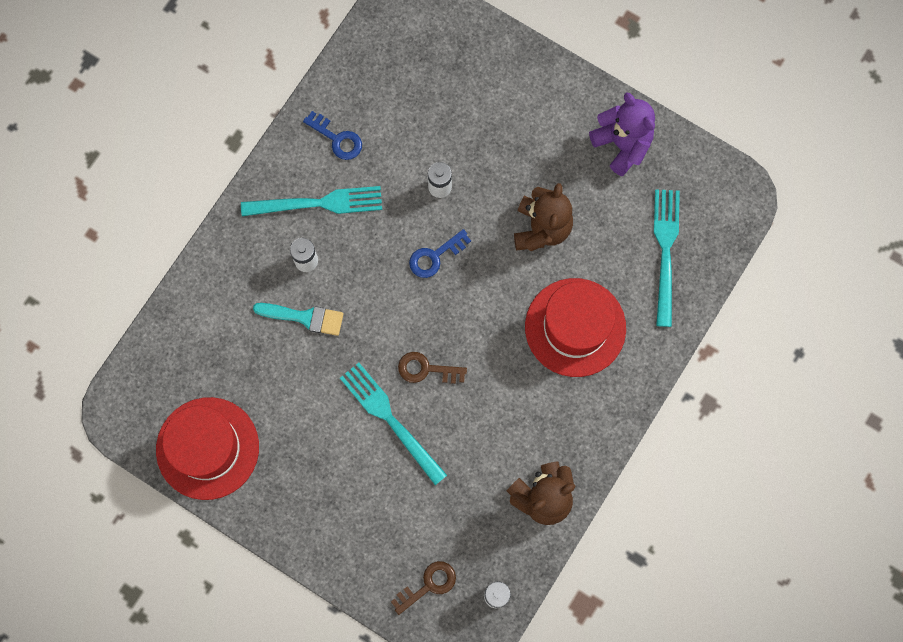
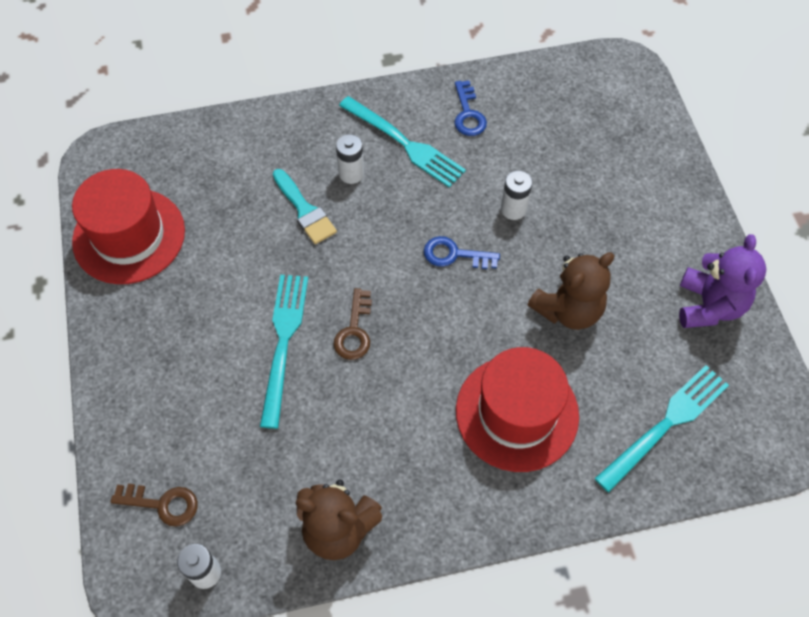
camera: 45 degrees right, 15 degrees down
brown key [398,352,467,384] -> brown key turned 135 degrees counterclockwise [333,288,372,360]

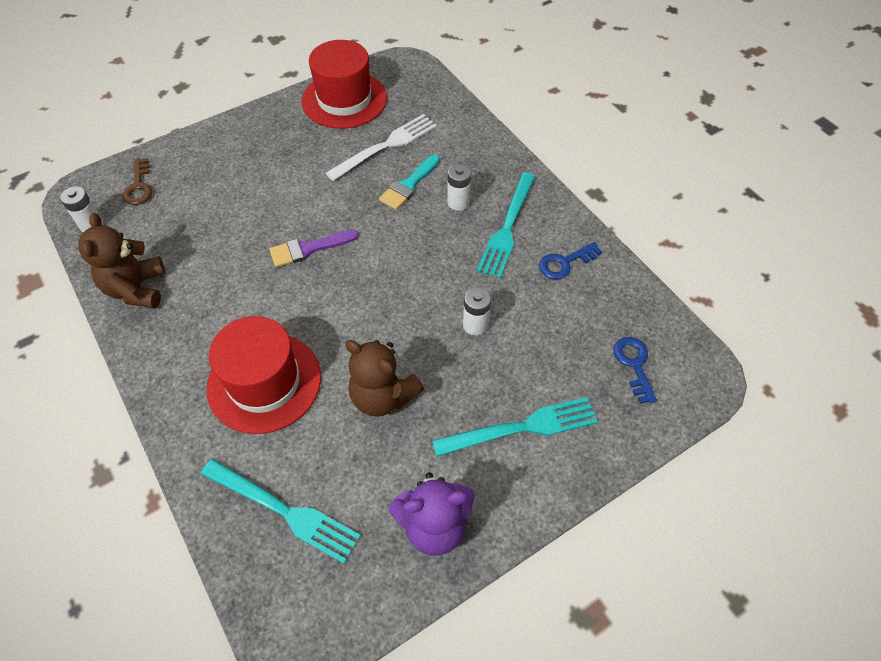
camera: 70 degrees right, 5 degrees down
turquoise fork [260,275,308,429] -> turquoise fork moved to [432,397,598,457]
brown key [333,288,372,360] -> purple brush [269,230,359,267]
blue key [424,236,500,269] -> blue key moved to [614,337,657,404]
none -> white fork [326,114,437,181]

